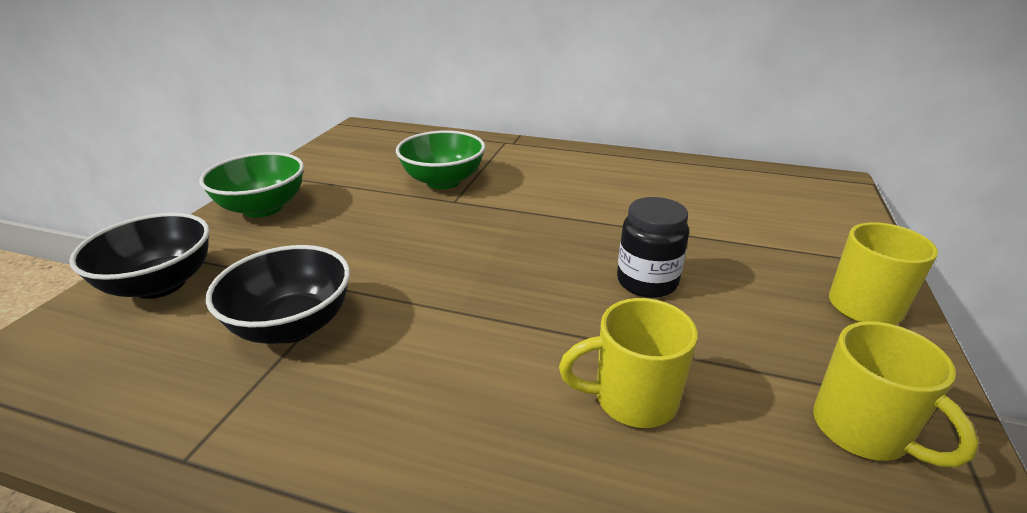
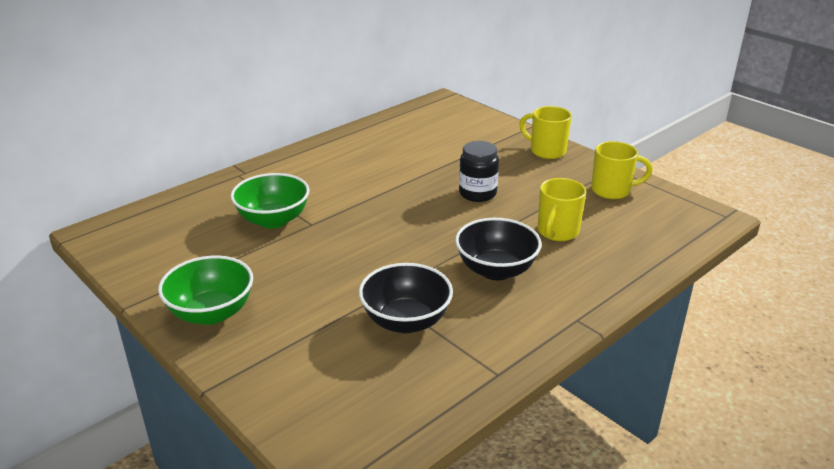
camera: 60 degrees left, 0 degrees up
black bowl [69,213,209,299] -> black bowl moved to [455,218,542,280]

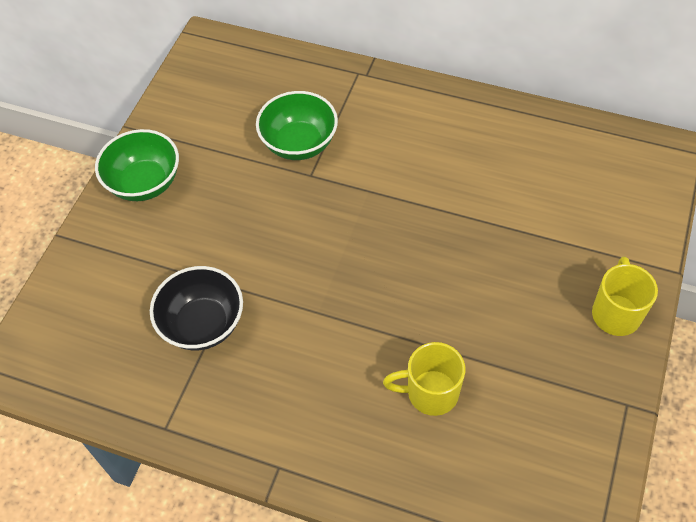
camera: 65 degrees right, 25 degrees up
black bowl [455,218,542,280] -> none
black jar [459,141,499,202] -> none
yellow mug [591,141,653,199] -> none

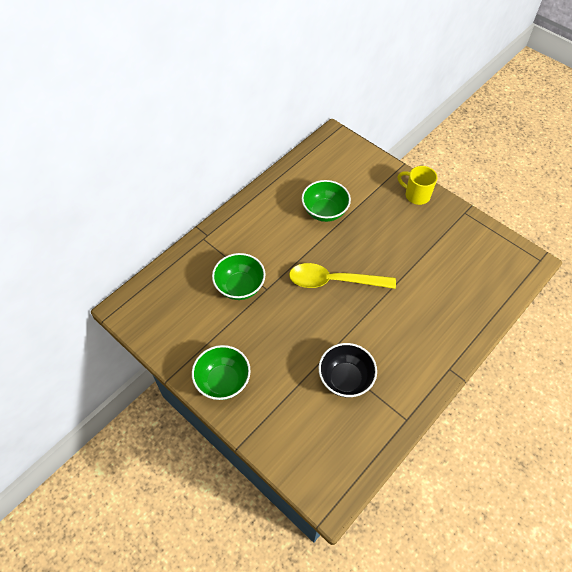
camera: 70 degrees left, 0 degrees up
yellow mug [383,342,465,416] -> none
none -> yellow spoon [289,263,396,289]
none -> green bowl [302,180,351,222]

